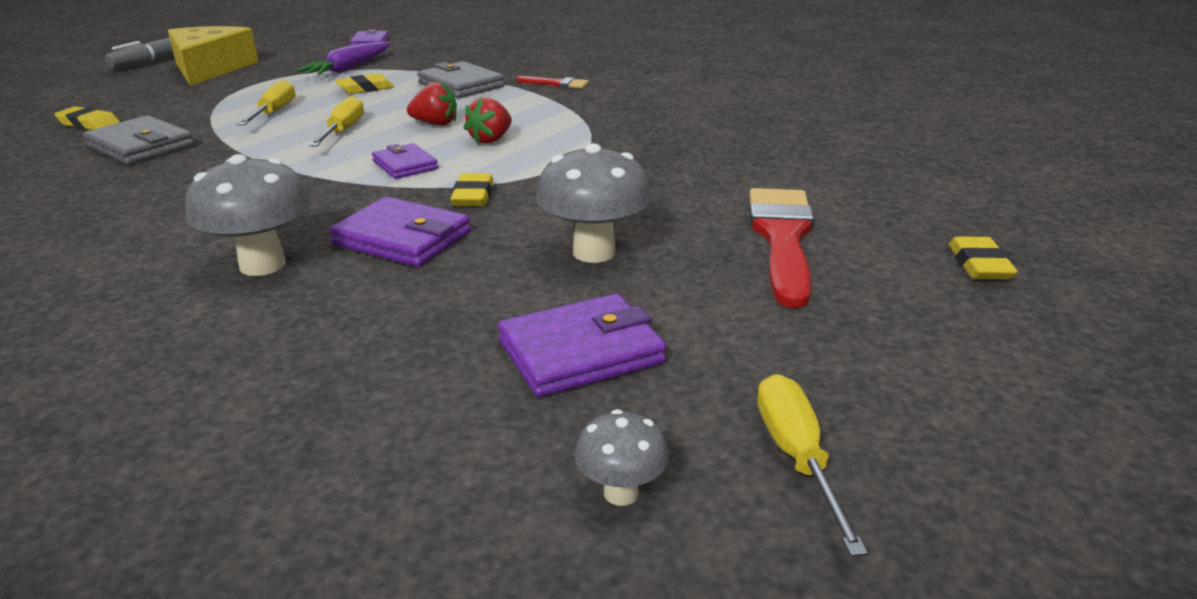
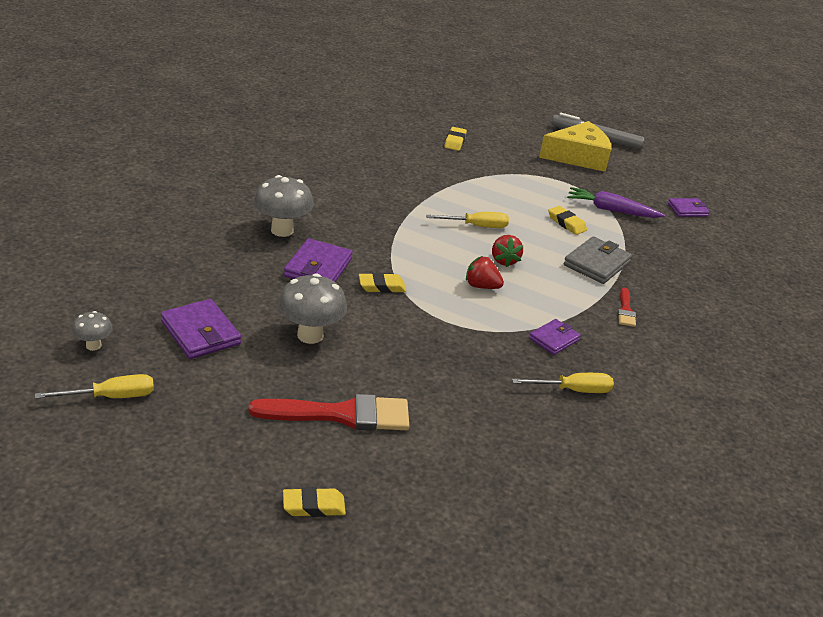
camera: 75 degrees right, 5 degrees up
grey wallet [83,115,194,165] -> none
yellow screwdriver [237,80,295,125] -> yellow screwdriver moved to [512,373,614,393]
purple wallet [372,143,438,179] -> purple wallet moved to [529,319,581,355]

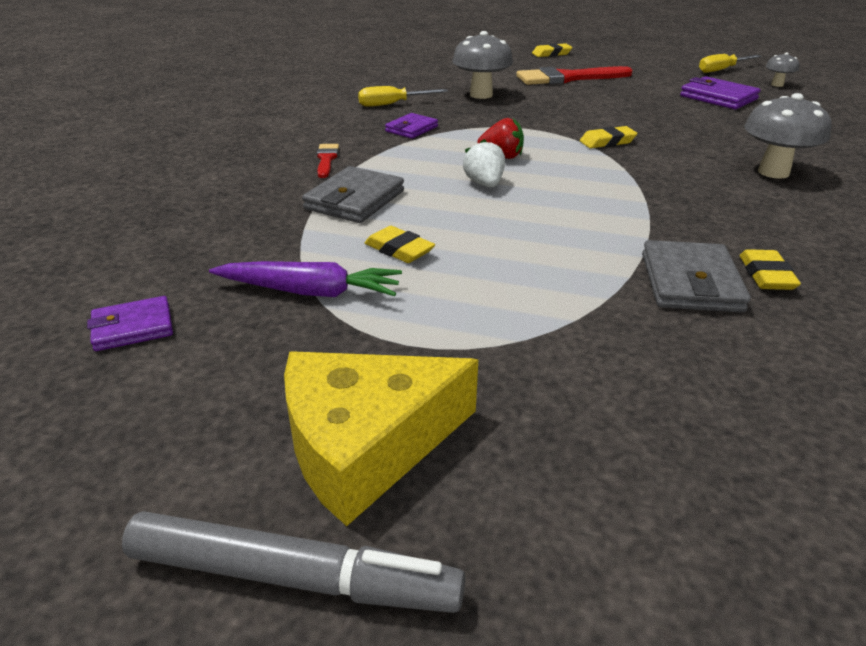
camera: 175 degrees right, 0 degrees up
grey mushroom [278,273,347,344] -> grey mushroom moved to [452,31,513,99]
purple wallet [284,238,353,282] -> none
yellow screwdriver [426,212,509,228] -> none
yellow eraser [444,127,467,151] -> yellow eraser moved to [739,249,801,290]
red strawberry [492,235,523,267] -> white strawberry [463,139,505,187]
none -> grey wallet [642,240,751,313]

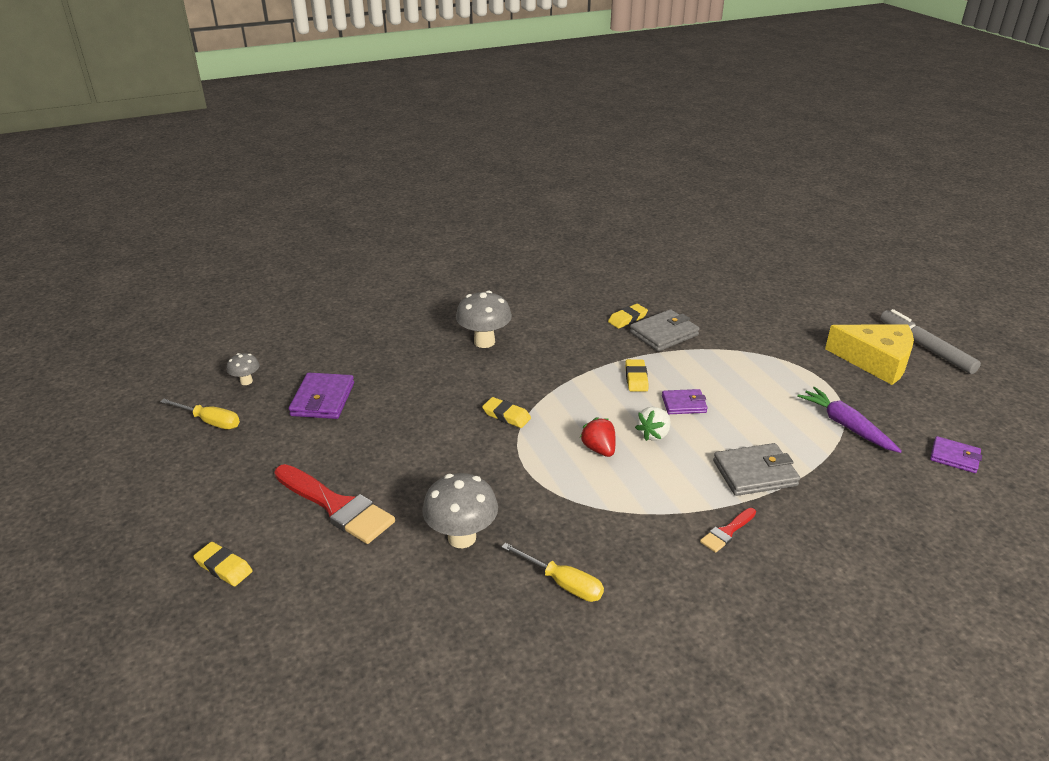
camera: 130 degrees left, 0 degrees up
yellow eraser [365,226,435,263] -> yellow eraser moved to [625,359,648,391]
purple wallet [385,113,438,139] -> purple wallet moved to [662,389,708,414]

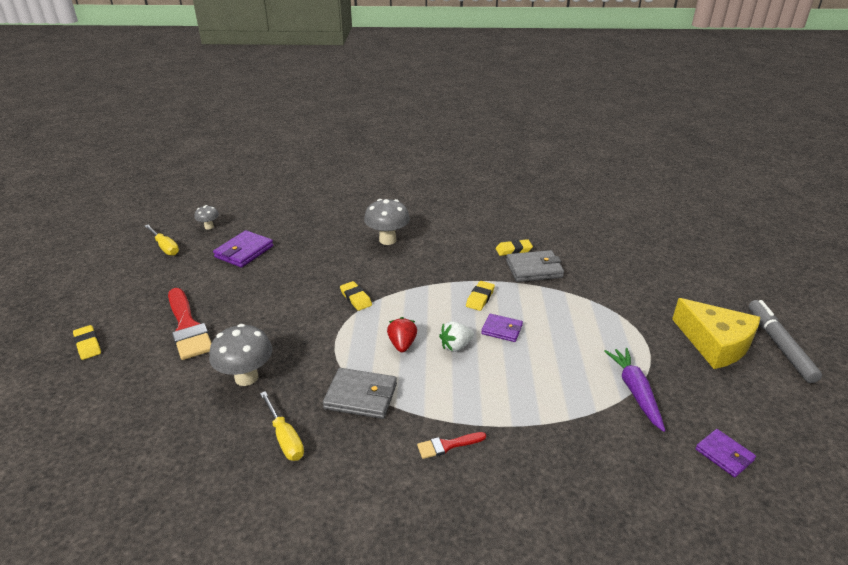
camera: 25 degrees right, 0 degrees up
grey wallet [713,443,800,496] -> grey wallet moved to [323,368,397,419]

